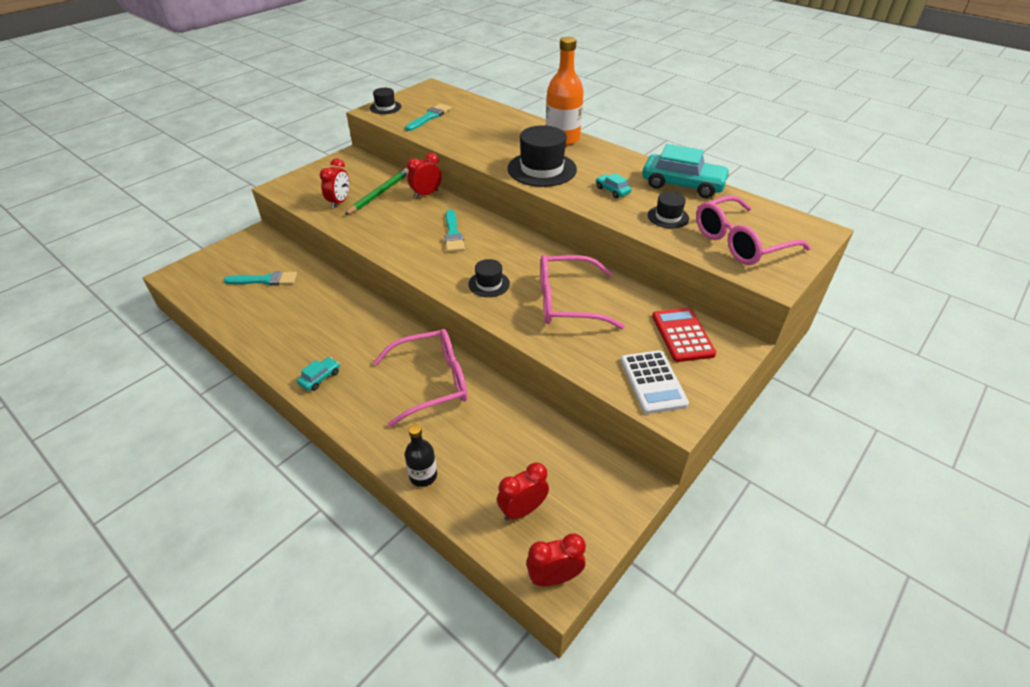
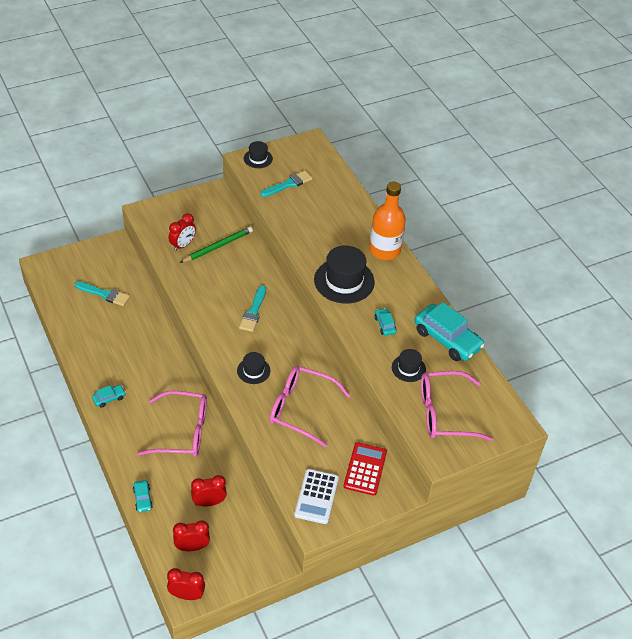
camera: 20 degrees right, 5 degrees up
black bottle [405,424,437,487] -> turquoise car [133,480,153,512]
red clock [407,153,442,198] -> red clock moved to [191,475,227,507]

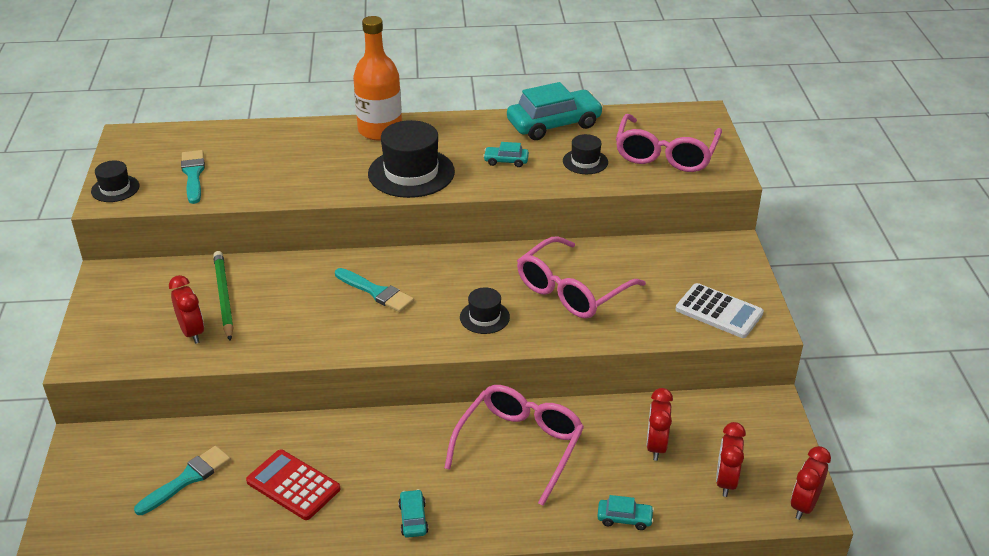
camera: 65 degrees left, 10 degrees down
red calculator [344,442,387,496] -> red calculator moved to [246,450,340,520]

